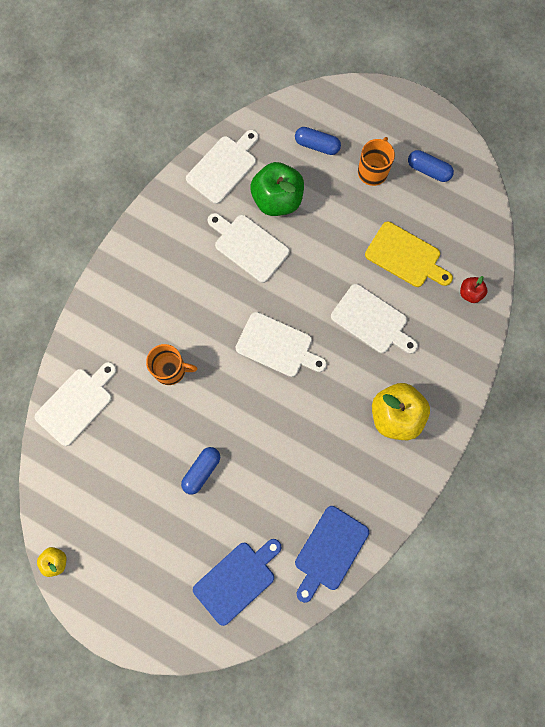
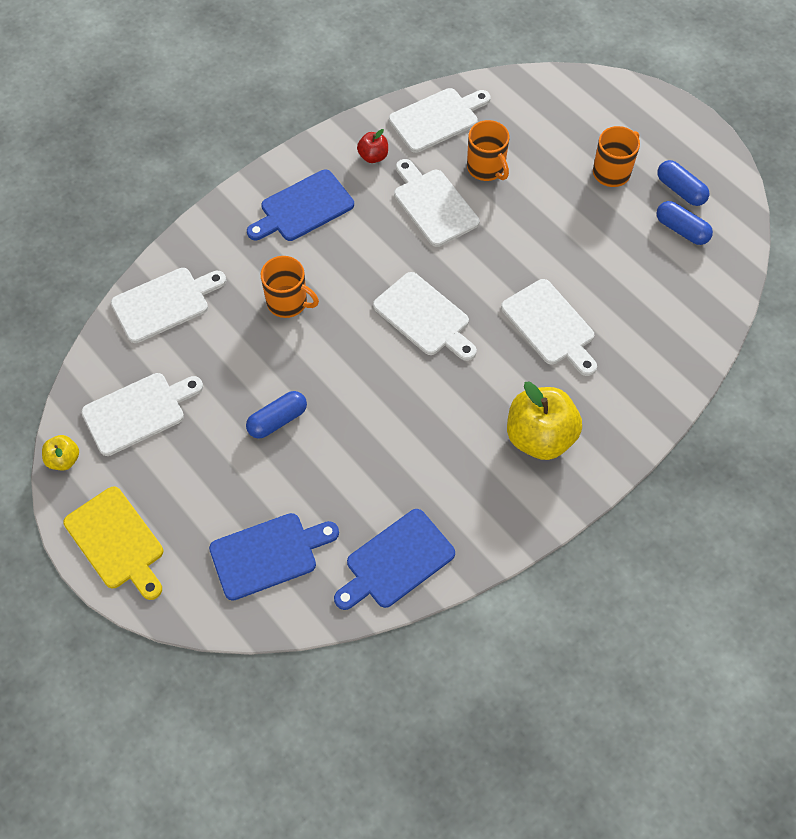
camera: 20 degrees right, 15 degrees down
green apple [250,162,304,216] -> orange mug [467,120,510,181]
blue capsule [295,127,341,155] -> blue capsule moved to [656,201,713,245]
yellow cutting board [365,222,453,287] -> yellow cutting board moved to [63,487,163,600]
red apple [460,276,487,303] -> red apple moved to [357,129,388,163]
none -> white cutting board [81,373,203,456]
none -> blue cutting board [247,170,354,241]

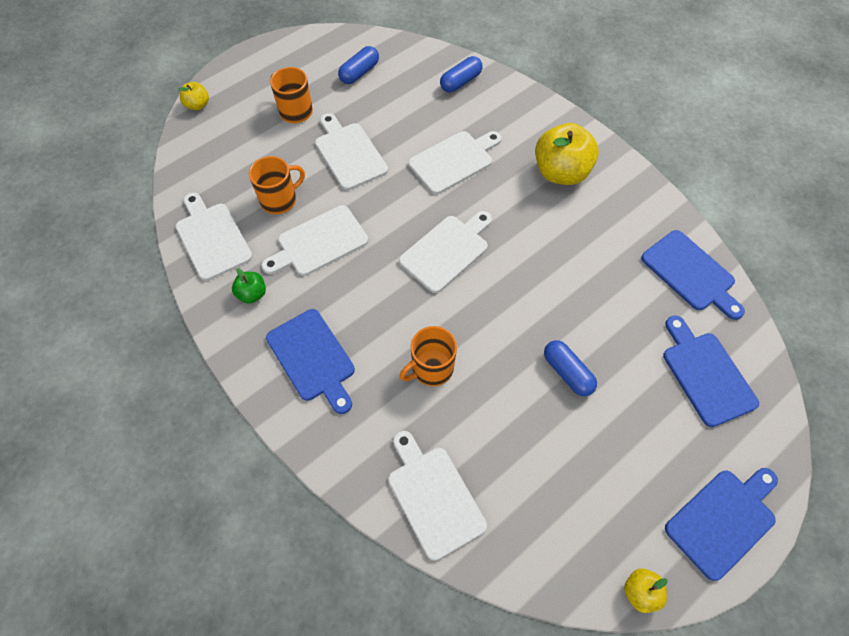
camera: 90 degrees left, 0 degrees up
yellow cutting board [63,487,163,600] -> blue cutting board [665,468,778,581]
white cutting board [81,373,203,456] -> white cutting board moved to [315,113,388,190]
orange mug [261,256,319,318] -> orange mug turned 150 degrees counterclockwise [399,326,457,386]
red apple [357,129,388,163] -> green apple [232,268,266,304]
blue capsule [657,160,709,206] -> blue capsule moved to [440,56,482,92]
none -> yellow apple [178,82,209,110]

